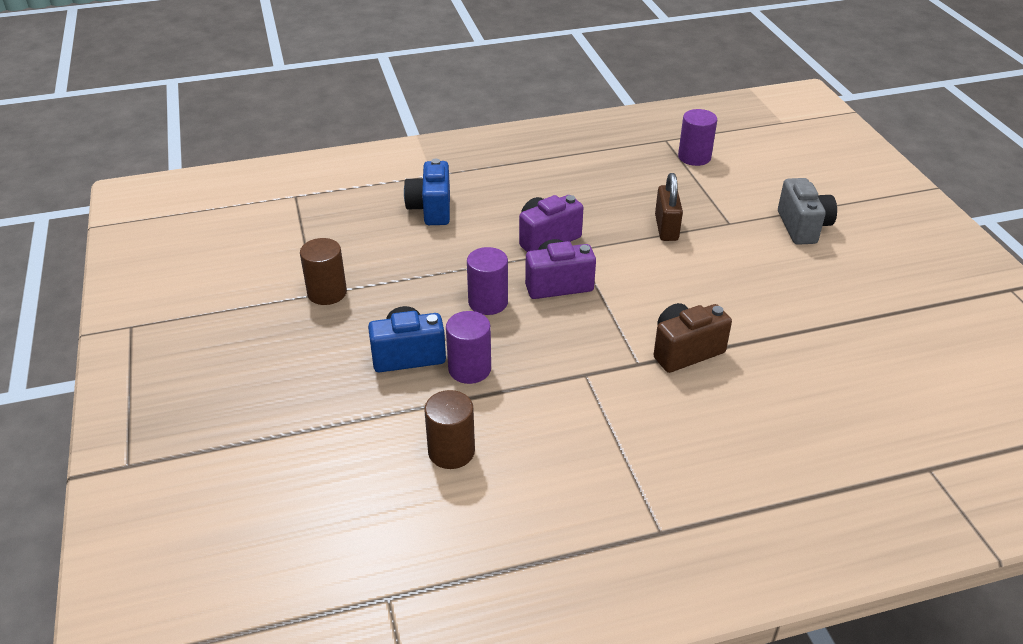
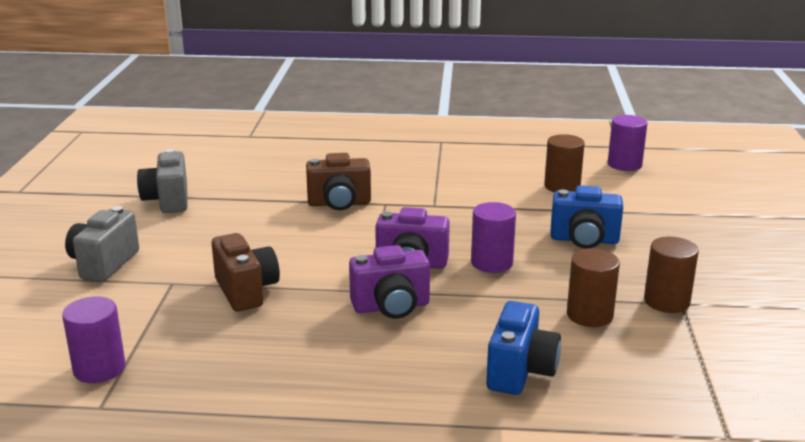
camera: 160 degrees left, 15 degrees down
purple cylinder [446,311,491,384] -> purple cylinder moved to [608,115,647,171]
brown padlock [655,173,683,241] -> brown camera [212,233,280,311]
none -> grey camera [137,149,187,213]
none -> brown cylinder [567,249,620,327]

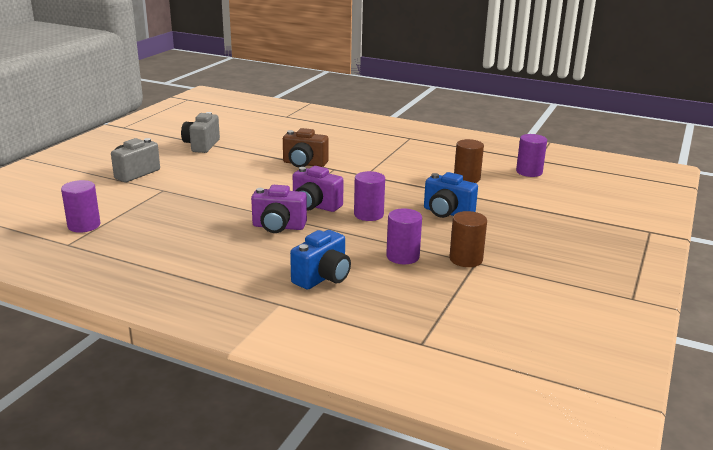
camera: 20 degrees right, 0 degrees up
brown camera [212,233,280,311] -> none
brown cylinder [567,249,620,327] -> purple cylinder [386,208,422,264]

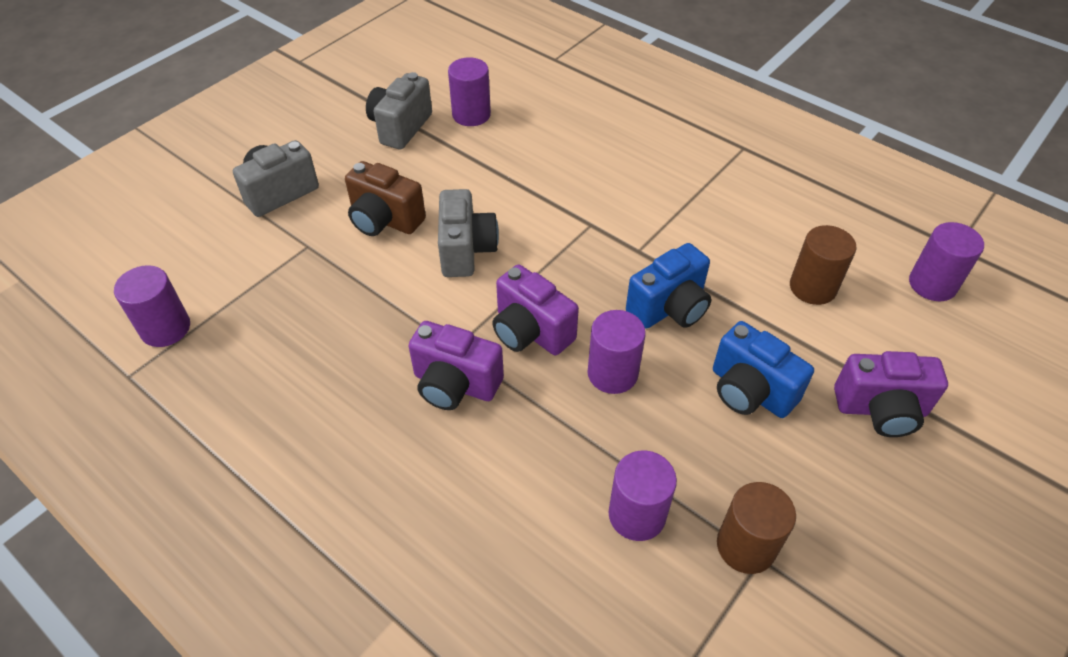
camera: 15 degrees right, 25 degrees up
brown camera [283,128,329,167] -> brown camera moved to [345,161,426,236]
blue camera [290,230,351,289] -> blue camera moved to [626,243,711,329]
none -> grey camera [438,189,499,277]
none -> purple cylinder [448,57,491,126]
none -> purple camera [834,351,948,437]

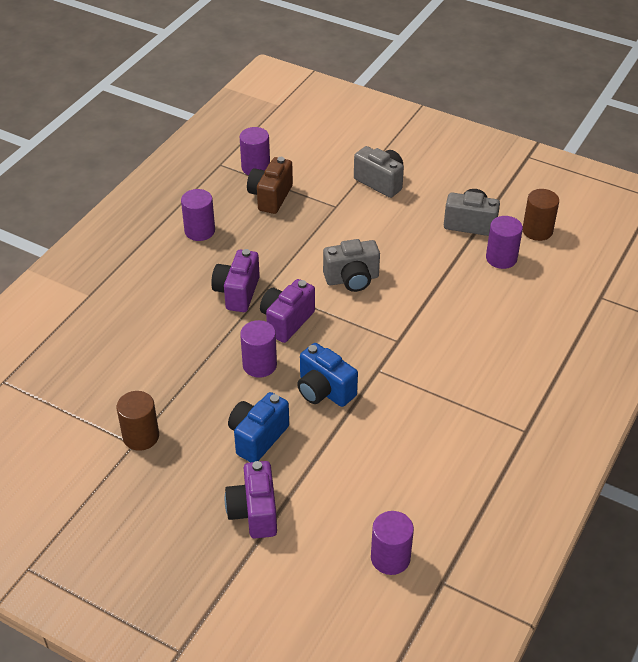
camera: 80 degrees right, 5 degrees down
brown camera [345,161,426,236] -> brown camera moved to [247,157,293,214]
purple cylinder [609,450,677,541] -> purple cylinder moved to [181,189,215,241]
brown cylinder [790,225,857,305] -> brown cylinder moved to [523,189,559,241]

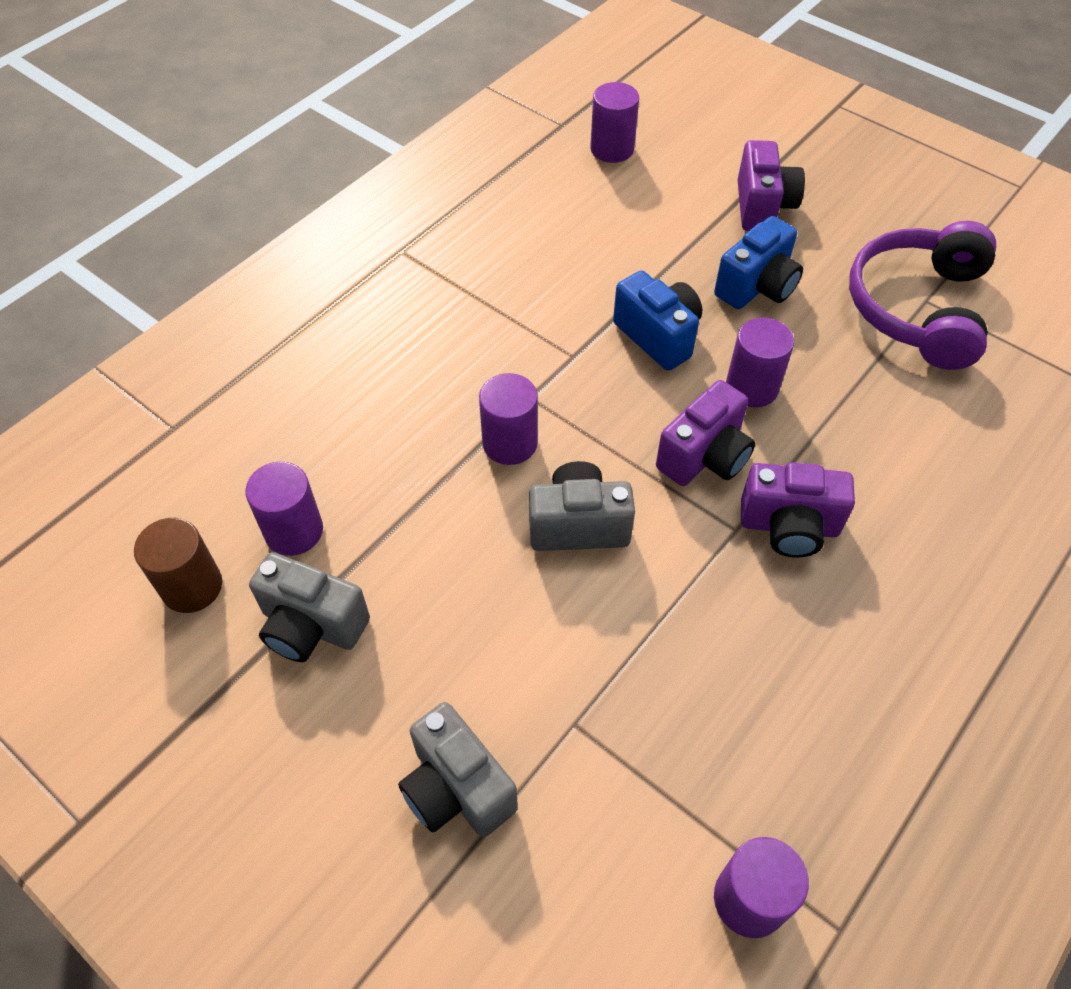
camera: 170 degrees left, 10 degrees up
brown cylinder [117,391,159,451] -> purple headphones [849,221,996,370]
purple cylinder [181,189,215,241] -> purple cylinder moved to [479,373,538,465]
purple camera [211,249,260,312] -> purple camera turned 75 degrees clockwise [741,462,855,558]
brown camera [247,157,293,214] -> none

